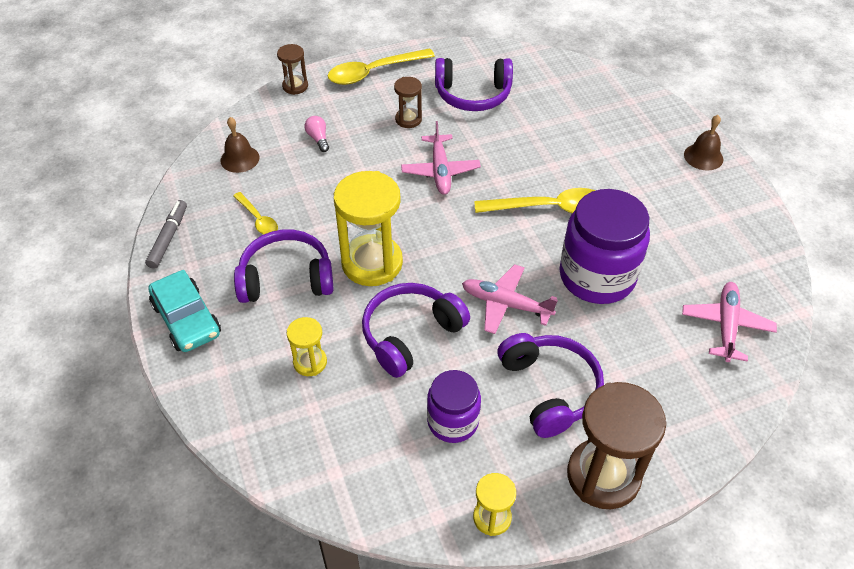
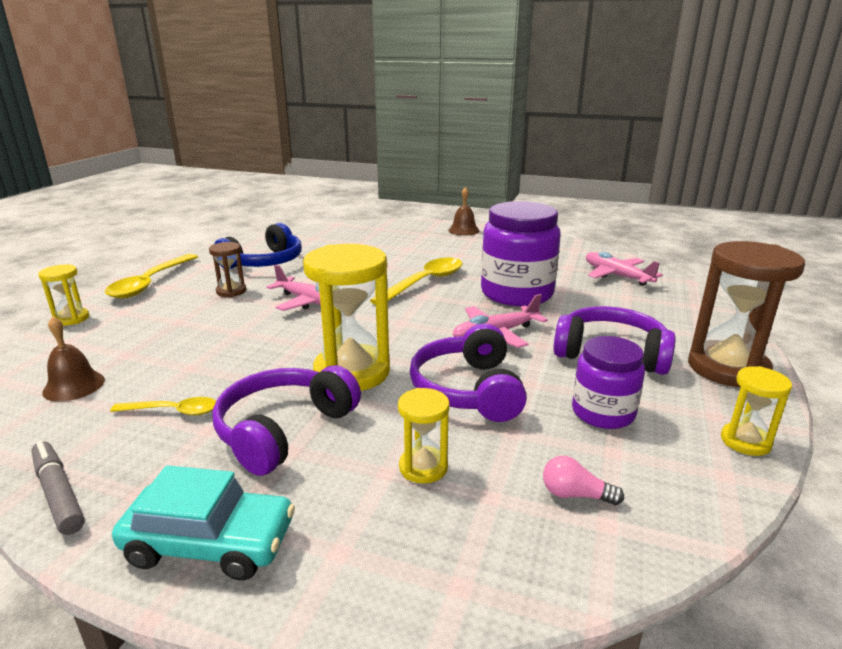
camera: 50 degrees left, 25 degrees down
brown hourglass [277,44,308,95] -> yellow hourglass [38,264,89,326]
pink light bulb [305,116,329,152] -> pink light bulb moved to [543,456,624,505]
purple headphones [435,58,513,111] -> blue headphones [214,223,302,269]

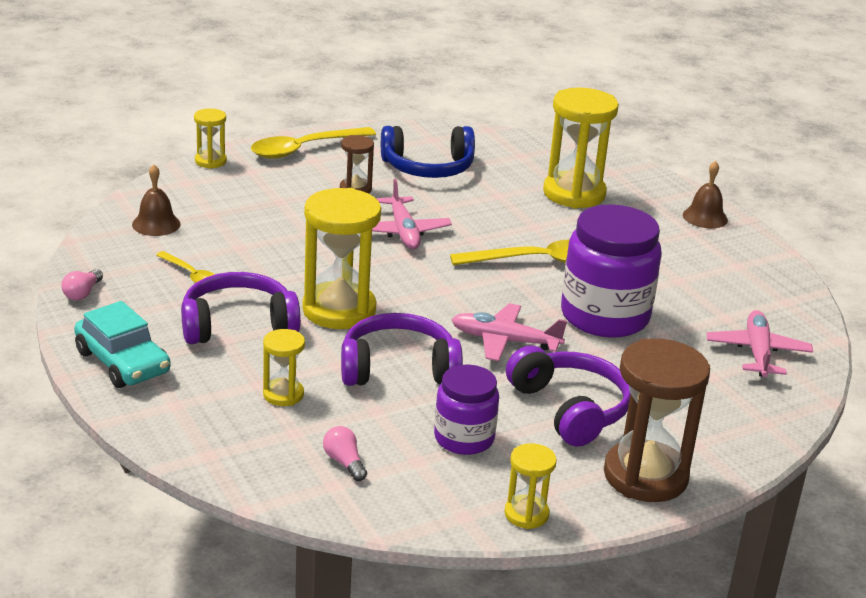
camera: 40 degrees right, 5 degrees up
grey marker [31,441,85,535] -> pink light bulb [61,269,103,300]
purple headphones [410,323,527,422] -> purple headphones turned 45 degrees clockwise [341,313,463,386]
none -> yellow hourglass [543,88,619,209]

